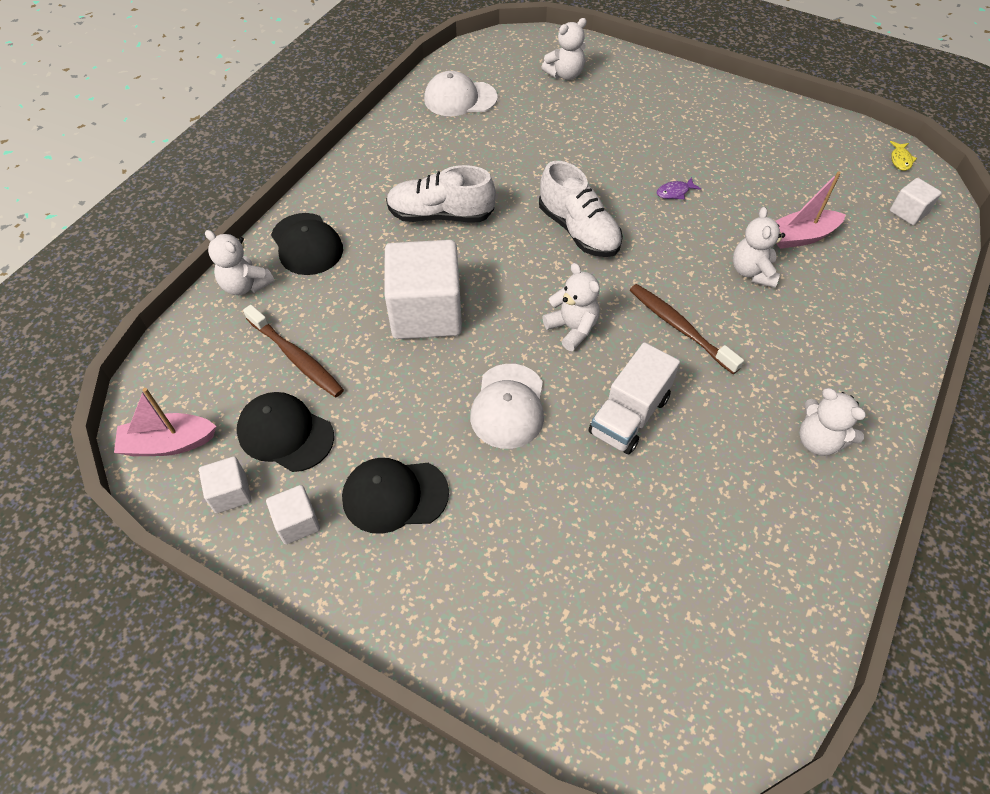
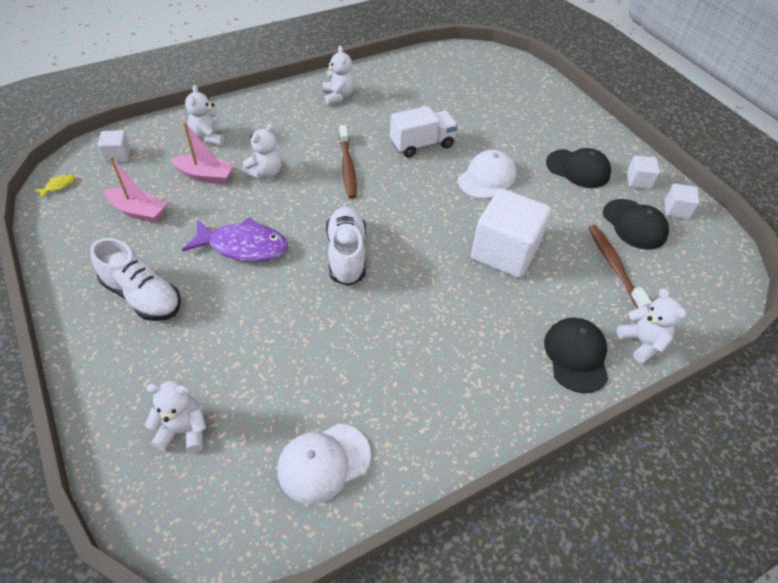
camera: 150 degrees left, 5 degrees down
pink boat [114,388,216,456] -> pink boat moved to [104,156,167,223]
white shoe [386,165,496,222] -> white shoe moved to [90,238,181,321]
white cap [424,71,498,116] -> white cap turned 120 degrees clockwise [278,424,371,504]
white teddy bear [542,263,600,351] -> white teddy bear moved to [185,85,226,146]
purple fish [656,177,701,199] -> purple fish [182,217,288,262], size x2.44

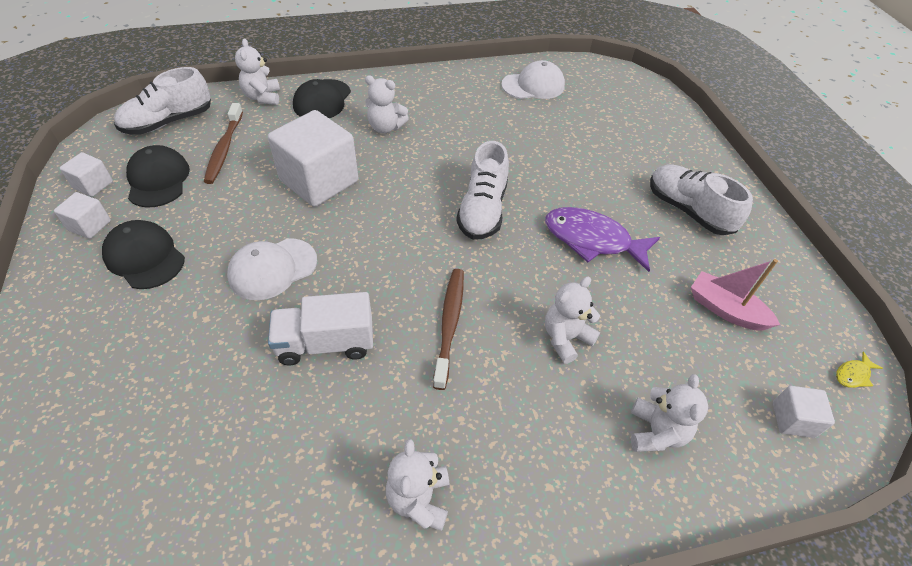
camera: 165 degrees left, 0 degrees up
white teddy bear [145,381,206,452] -> white teddy bear moved to [365,75,409,133]
pink boat [171,122,234,184] -> none
none -> white shoe [114,67,211,134]

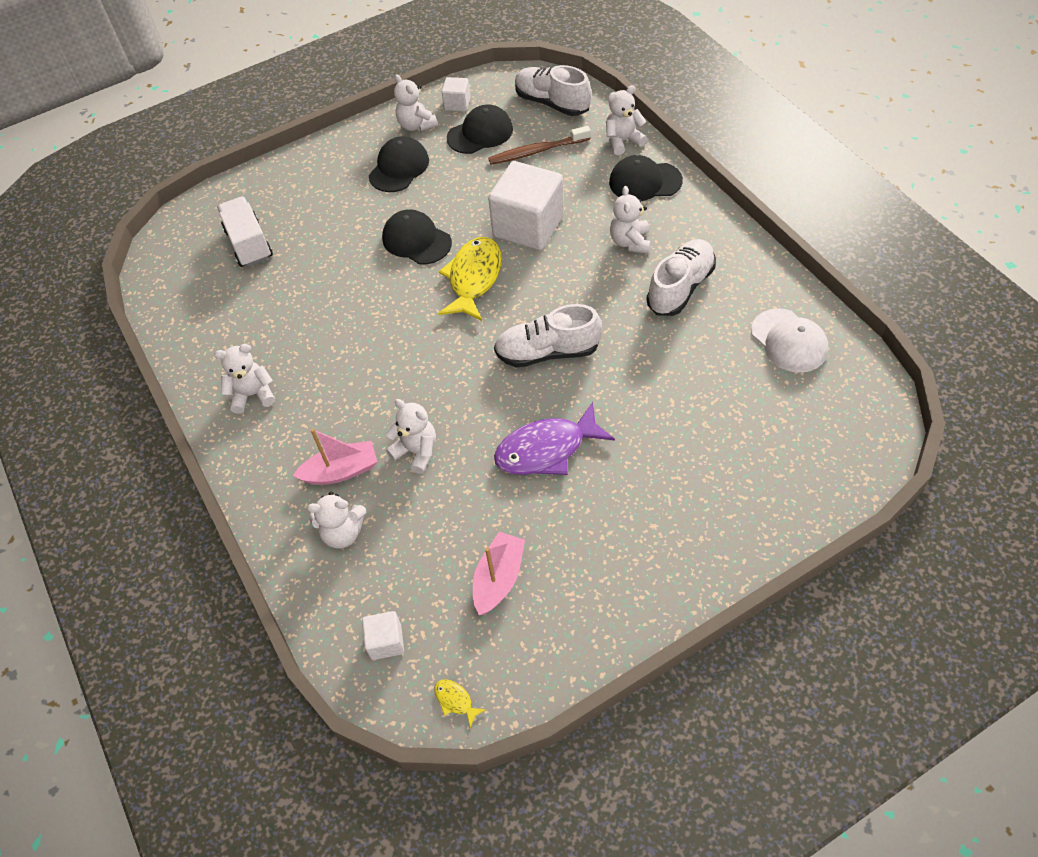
camera: 80 degrees right, 5 degrees up
white cube [54,192,111,239] -> white teddy bear [394,74,438,131]
white cap [227,238,317,300] -> black cap [382,209,452,265]
white truck [268,292,373,365] -> white truck moved to [217,196,273,267]
brown toothbrush [433,269,464,390] -> none
purple fish [545,207,660,272] -> purple fish turned 120 degrees counterclockwise [494,402,615,475]
white shoe [650,164,753,235] -> white shoe moved to [646,239,716,316]
none -> pink boat [293,428,377,485]
none -> yellow fish [438,237,502,321]

